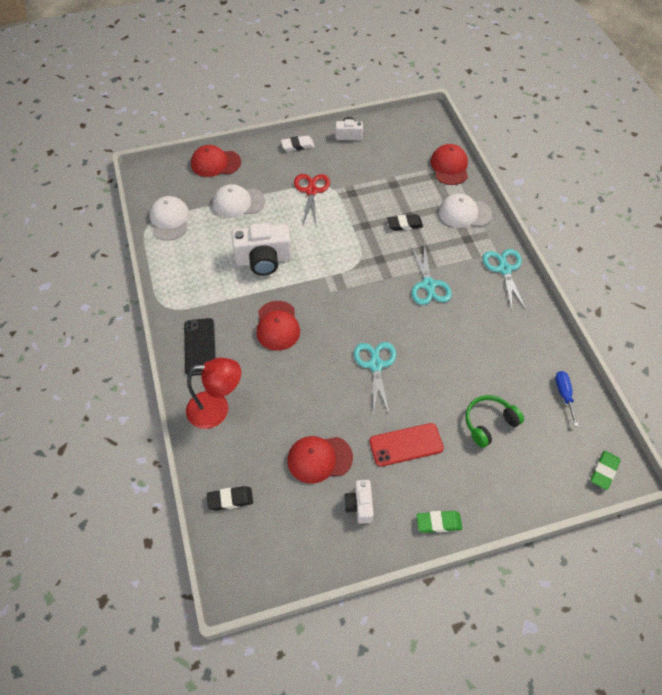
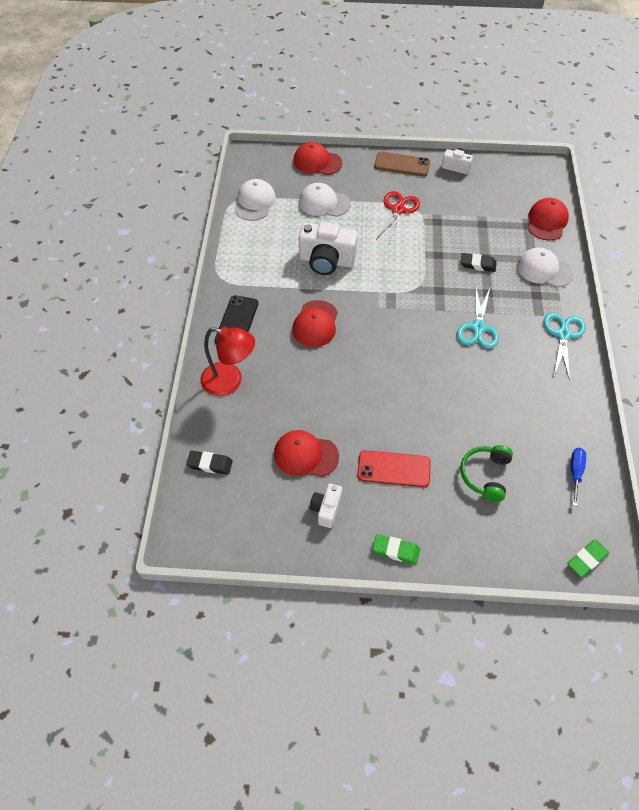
camera: 20 degrees right, 0 degrees up
white eraser [281,136,315,152] -> brown phone [374,152,430,176]
turquoise scissors [354,342,396,414] -> none
green headphones [465,395,524,448] -> green headphones turned 60 degrees counterclockwise [460,445,513,502]

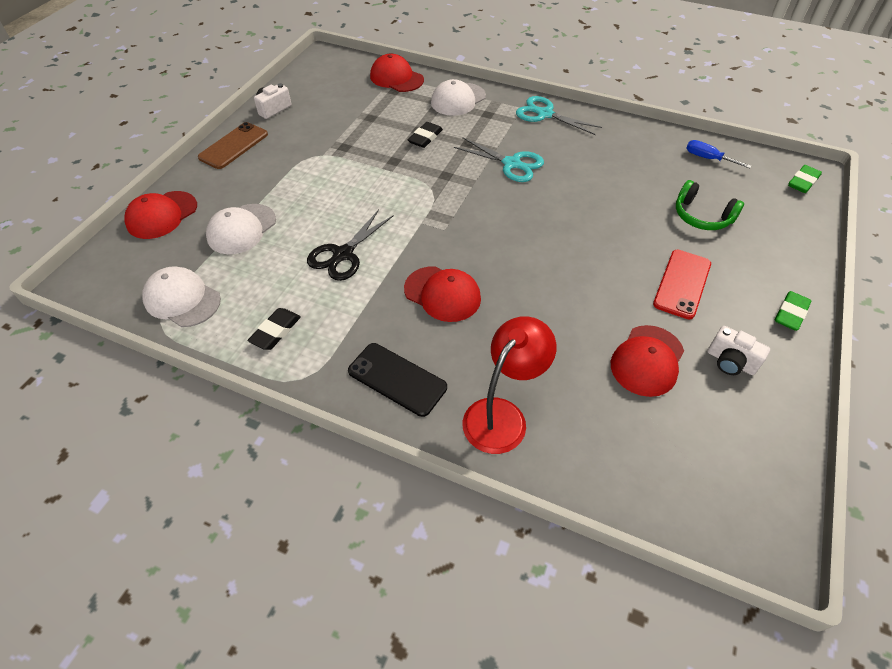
camera: 70 degrees left, 5 degrees down
black eraser [186,451,233,475] -> black eraser moved to [248,308,301,350]
white camera [299,222,358,275] -> black scissors [307,209,394,281]
red scissors [376,191,420,243] -> none
green eraser [567,539,609,577] -> green eraser turned 60 degrees clockwise [788,165,822,193]

